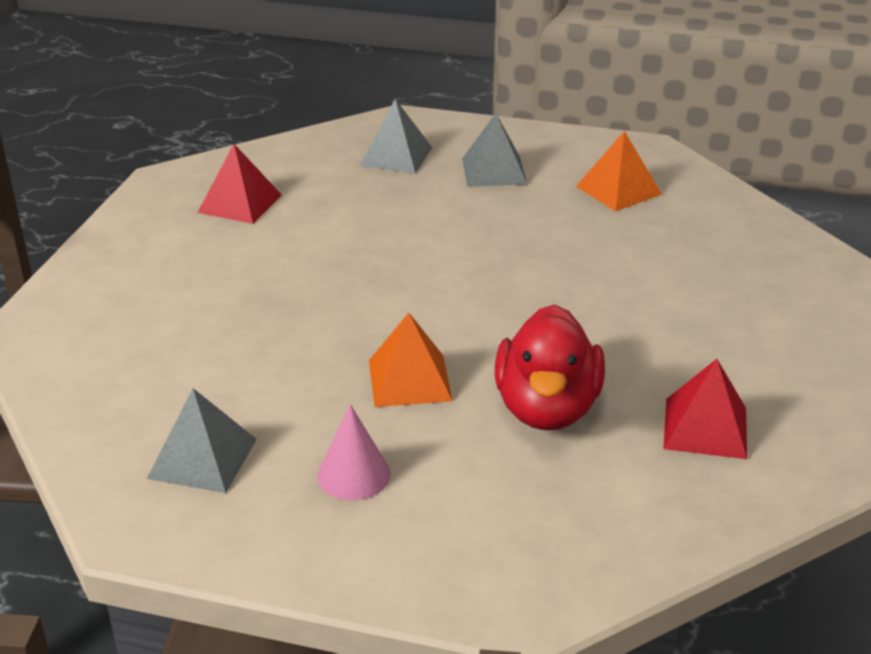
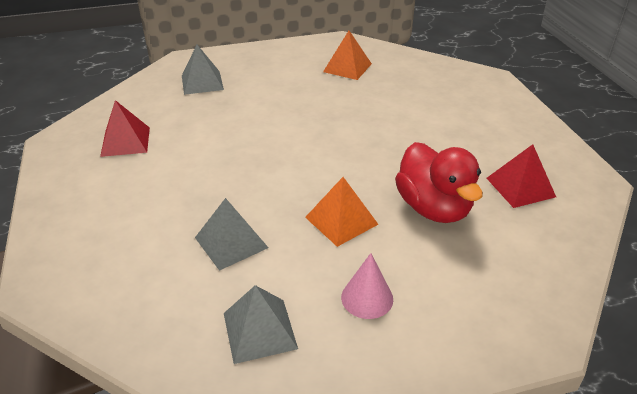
camera: 30 degrees left, 5 degrees up
grey pyramid [462,113,527,187] -> grey pyramid moved to [195,198,269,271]

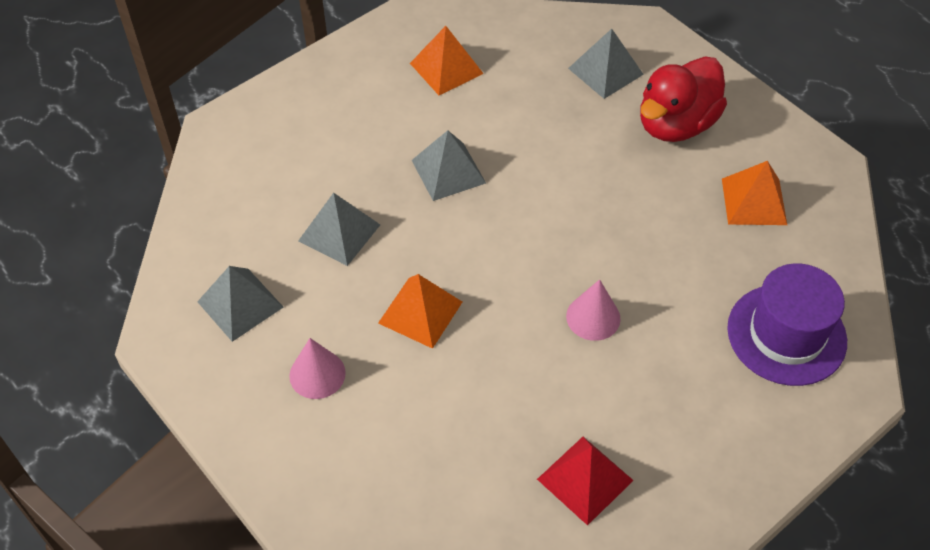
camera: 65 degrees right, 15 degrees up
red pyramid [100,100,150,157] -> orange pyramid [410,26,484,95]
red duck [395,142,483,223] -> red duck moved to [640,56,727,142]
none -> grey pyramid [412,130,486,201]
none -> pink cone [566,279,621,341]
none -> purple hat [727,263,847,386]

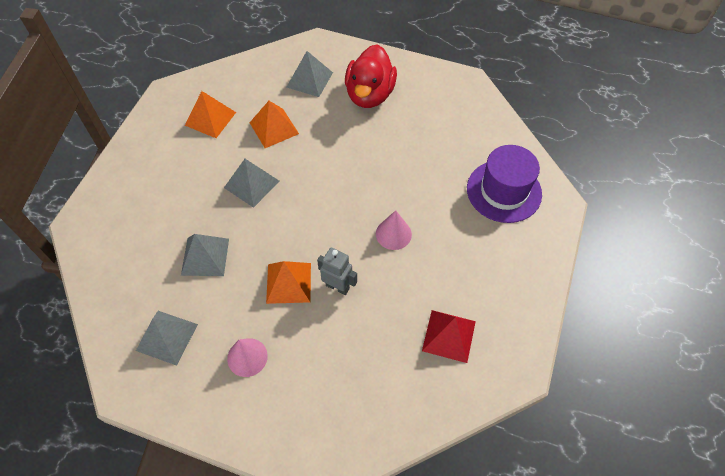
camera: 30 degrees left, 5 degrees up
orange pyramid [722,161,787,225] -> orange pyramid moved to [250,101,299,148]
none -> grey robot [317,248,357,295]

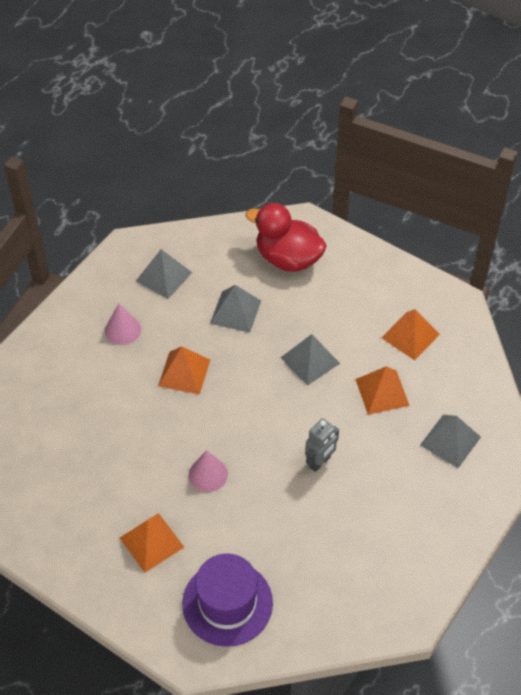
camera: 105 degrees right, 5 degrees down
grey robot [317,248,357,295] -> grey robot moved to [305,418,339,472]
red duck [345,44,397,108] -> red duck moved to [245,203,327,272]
red pyramid [422,310,476,363] -> none
none -> orange pyramid [120,513,184,573]

